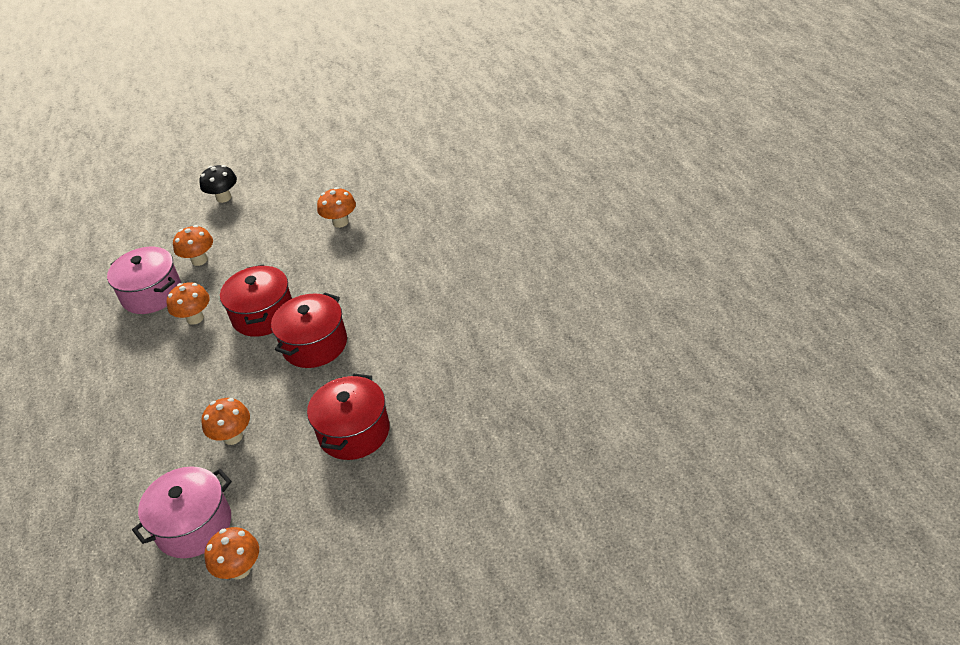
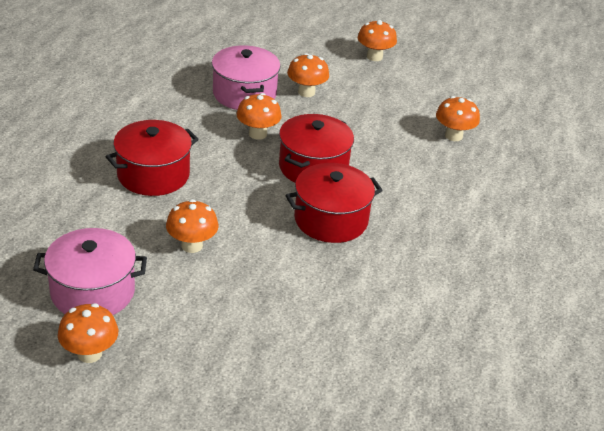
camera: 30 degrees right, 5 degrees down
black mushroom [199,165,237,203] -> orange mushroom [358,20,397,61]
red pot [307,374,390,460] -> red pot moved to [106,120,199,196]

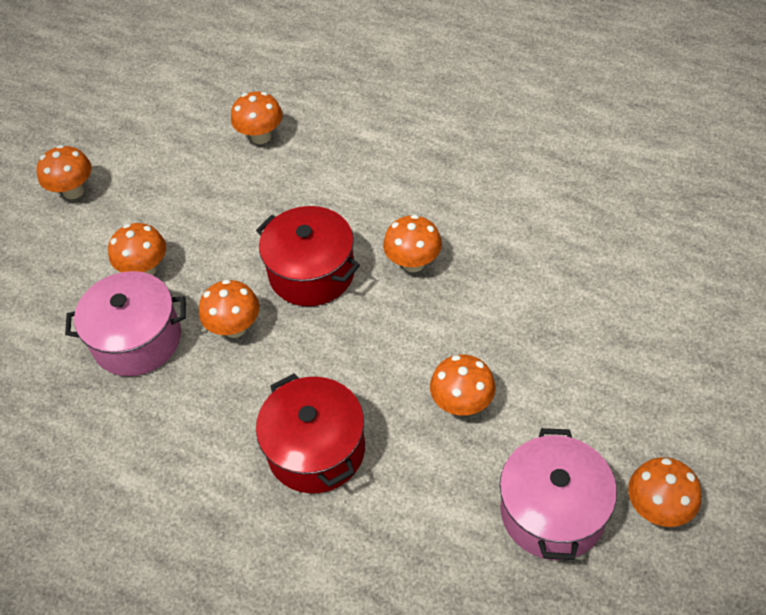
camera: 75 degrees left, 15 degrees up
red pot [285,163,383,243] -> orange mushroom [383,214,442,272]

